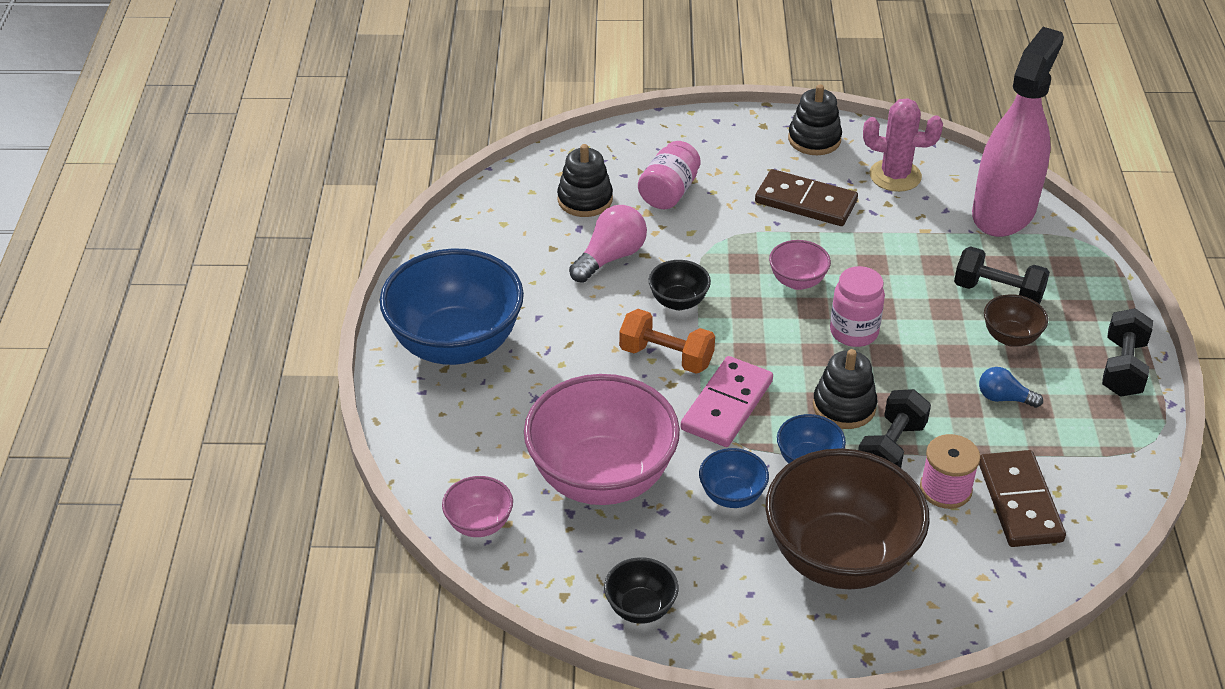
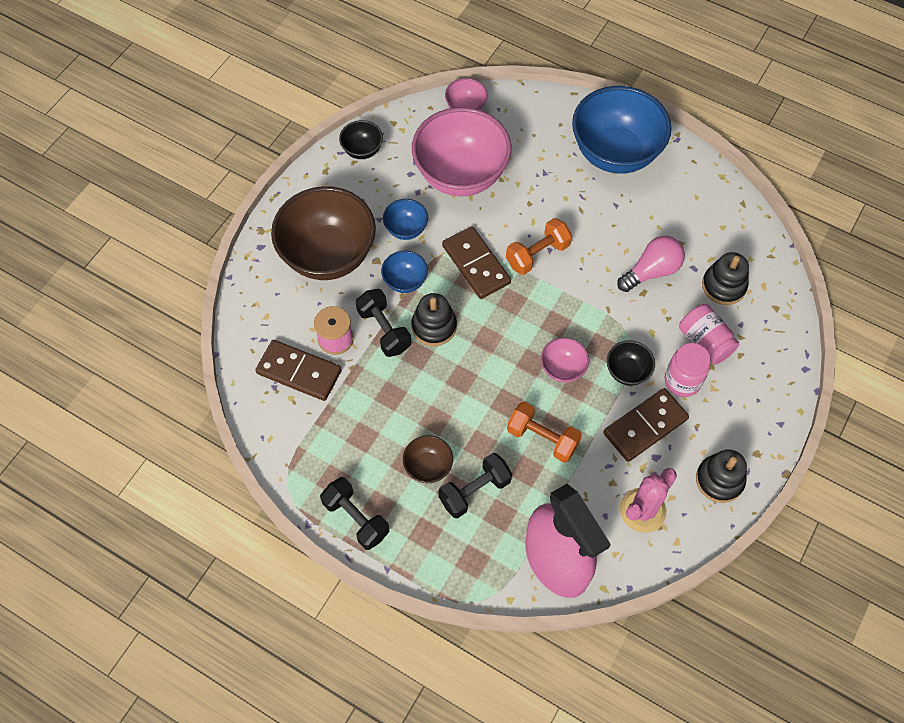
camera: 120 degrees right, 20 degrees up
pink light bulb [569,205,647,283] -> pink light bulb turned 105 degrees counterclockwise [617,236,685,292]
black bowl [649,260,711,310] -> black bowl moved to [607,340,655,386]
pink domino [681,356,773,447] -> brown domino [442,226,511,299]
pink jar [830,266,885,347] -> pink jar moved to [665,343,711,397]
blue light bulb [979,367,1043,408] -> none
none -> orange dumbbell [507,402,582,463]

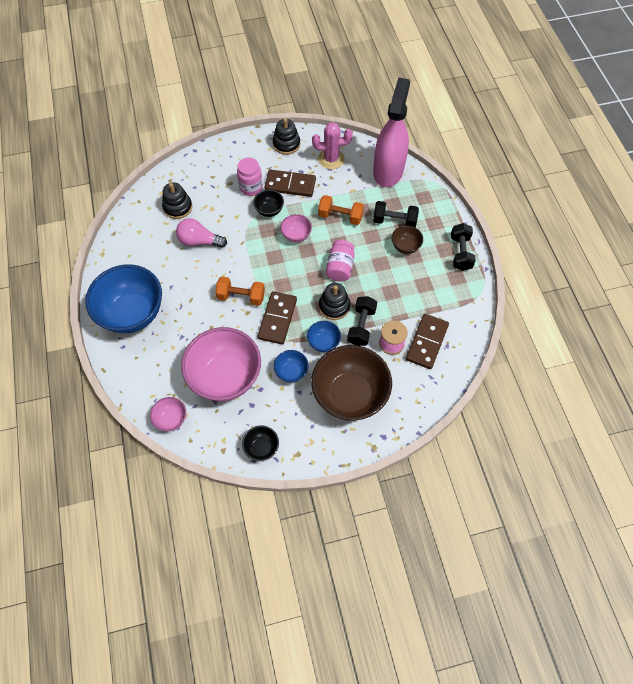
camera: 135 degrees left, 0 degrees up
brown domino [255,340,342,401] -> brown domino turned 45 degrees clockwise [406,314,449,369]
orange dumbbell [507,402,582,463] -> orange dumbbell turned 60 degrees counterclockwise [318,195,364,225]
pink jar [679,304,739,365] -> pink jar moved to [326,240,355,282]

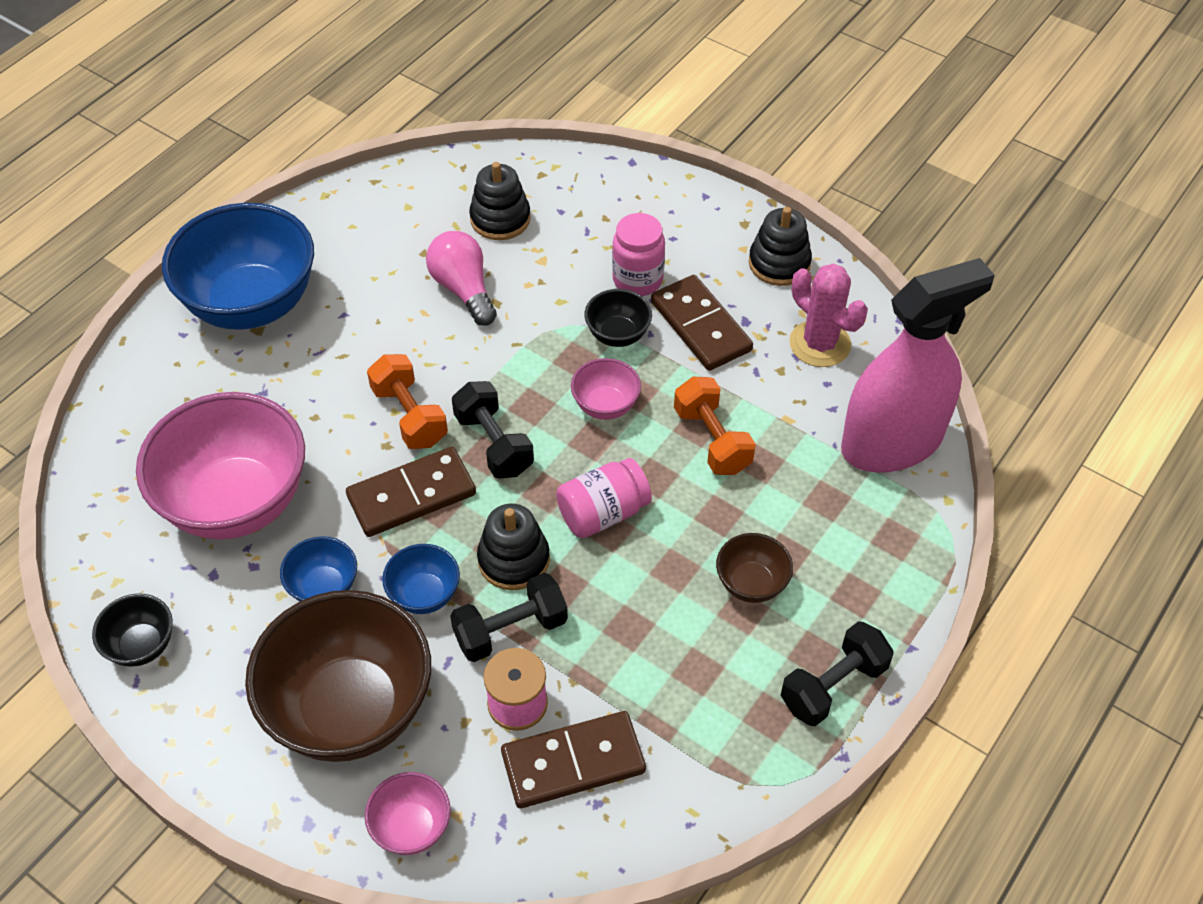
camera: 50 degrees right, 10 degrees down
pink bowl [150,397,186,431] -> pink bowl moved to [365,772,451,855]
black dumbbell [373,201,419,227] -> black dumbbell moved to [452,381,534,478]

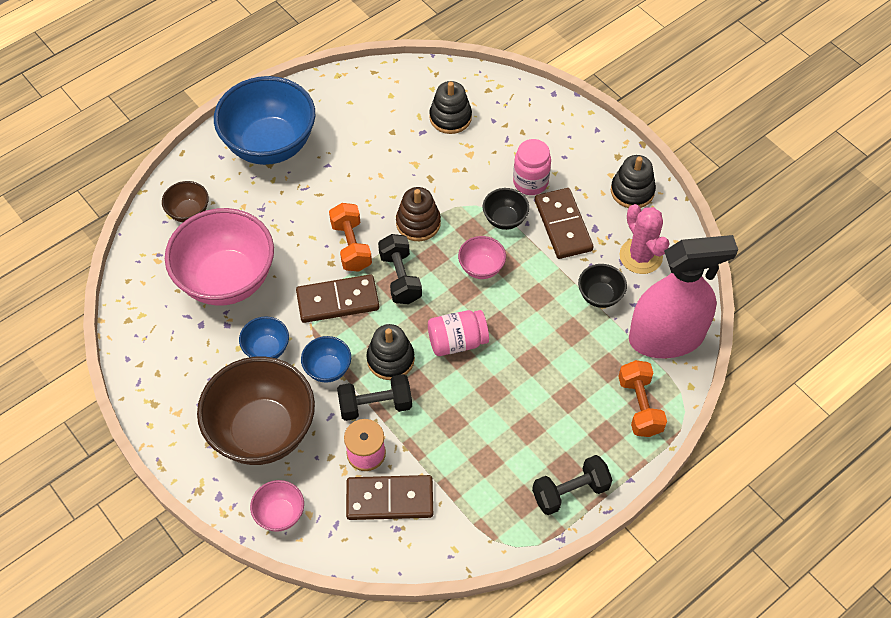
camera: 15 degrees right, 5 degrees up
black bowl [92,594,173,667] -> black bowl moved to [578,264,627,308]
pink light bulb [426,231,497,326] -> none
orange dumbbell [674,377,756,475] -> orange dumbbell moved to [618,360,667,437]
brown bowl [716,533,793,603] -> brown bowl moved to [162,181,209,222]
none -> brown stacking toy [396,187,441,241]

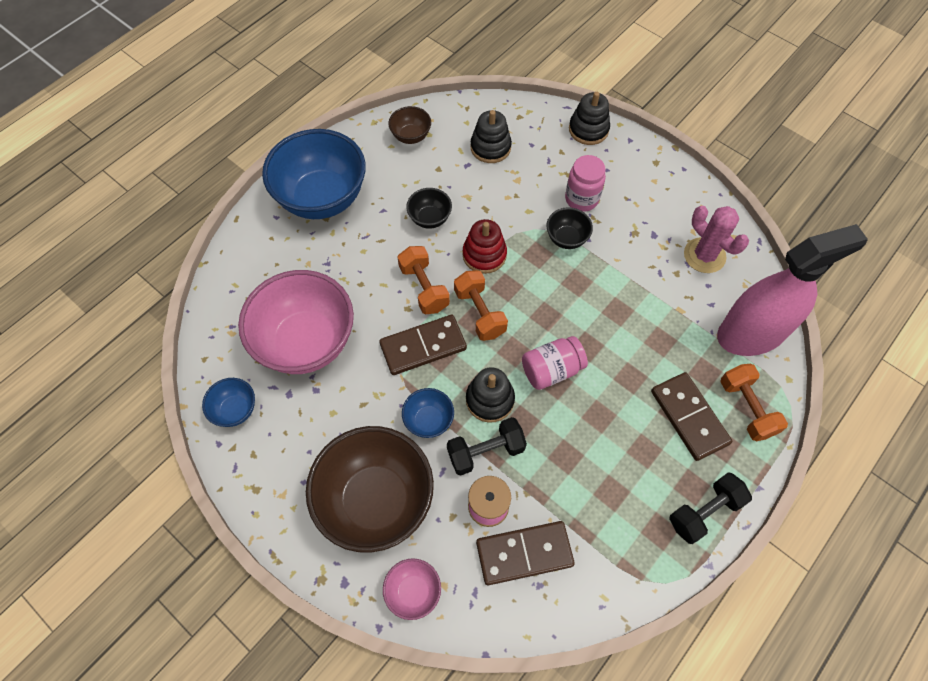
camera: 10 degrees left, 5 degrees up
brown bowl [162,181,209,222] -> brown bowl moved to [389,106,431,144]
blue bowl [239,316,289,358] -> blue bowl moved to [202,378,255,427]
black dumbbell [378,234,422,304] -> orange dumbbell [454,270,508,341]
brown stacking toy [396,187,441,241] -> red stacking toy [463,219,507,274]
pink bowl [458,236,506,279] -> none
brown domino [535,188,594,259] -> brown domino moved to [651,372,732,461]
black bowl [578,264,627,308] -> black bowl moved to [406,188,452,229]
black stacking toy [611,155,656,208] -> black stacking toy moved to [569,92,610,145]

